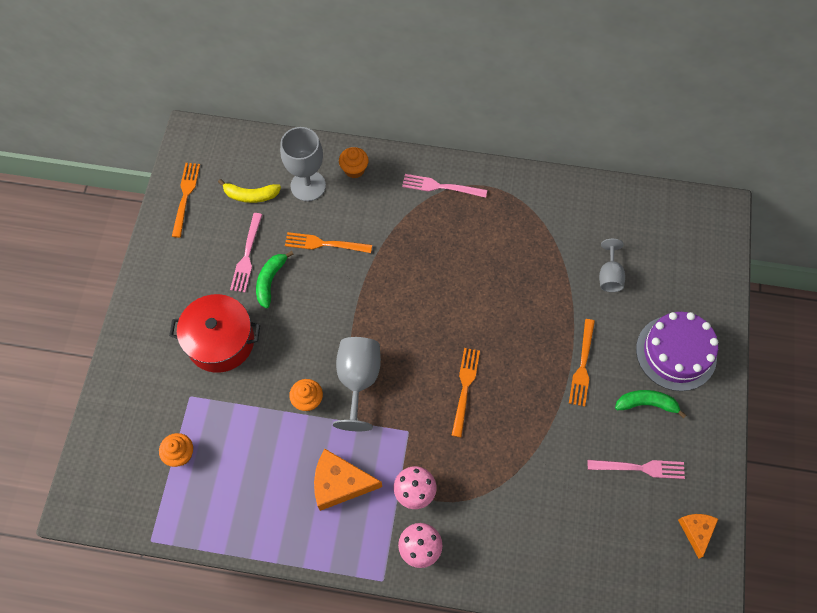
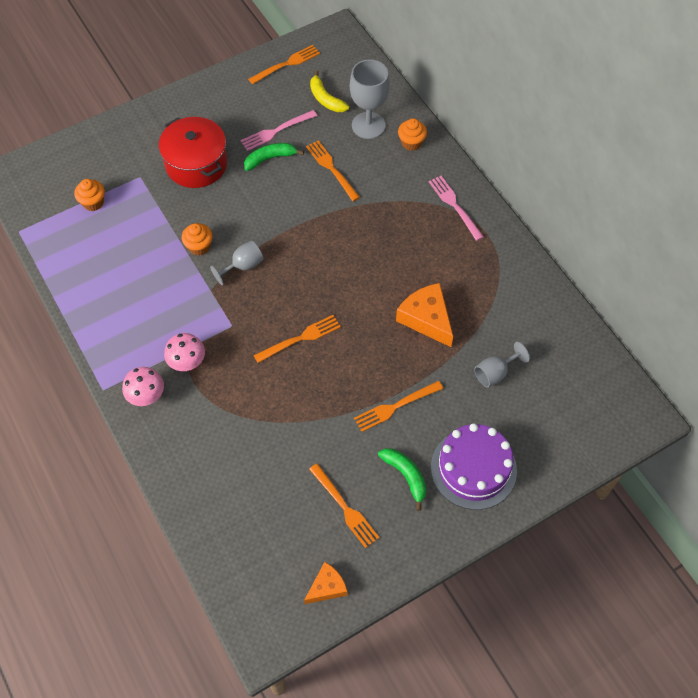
camera: 50 degrees right, 5 degrees down
orange cheese [314,448,382,511] -> orange cheese moved to [396,283,453,347]
grey goblet [333,337,381,431] -> grey goblet [210,241,264,285], size x0.60
pink fork [588,460,685,479] -> orange fork [309,463,380,548]

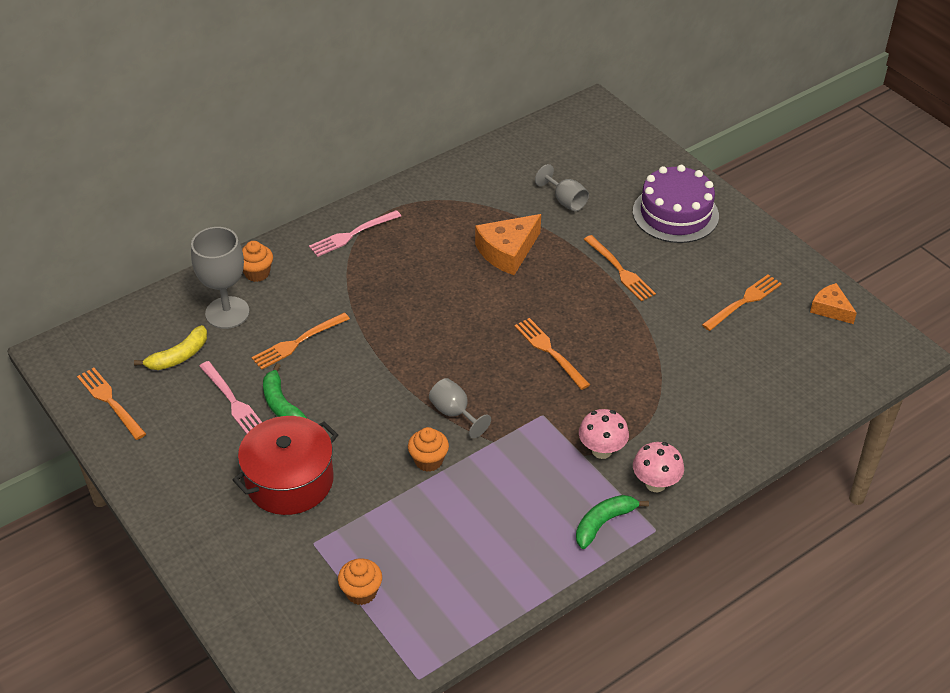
camera: 95 degrees left, 15 degrees down
green banana [378,448,426,511] -> green banana moved to [576,495,649,549]

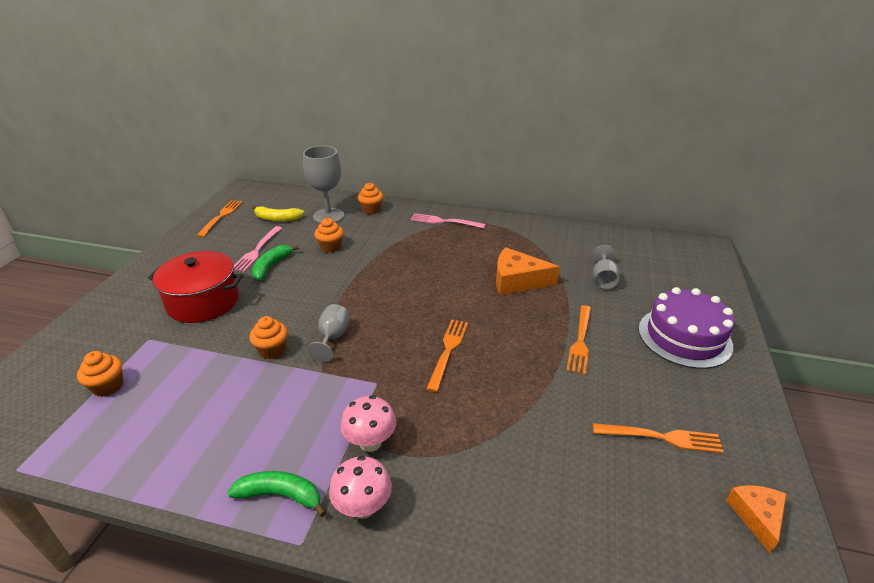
camera: 50 degrees right, 10 degrees down
orange fork [251,312,350,370] -> orange cupcake [314,218,344,253]

